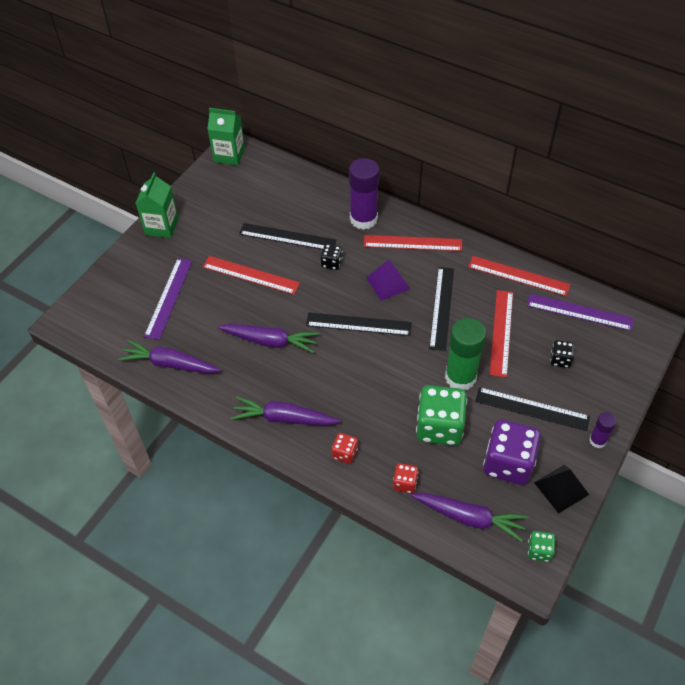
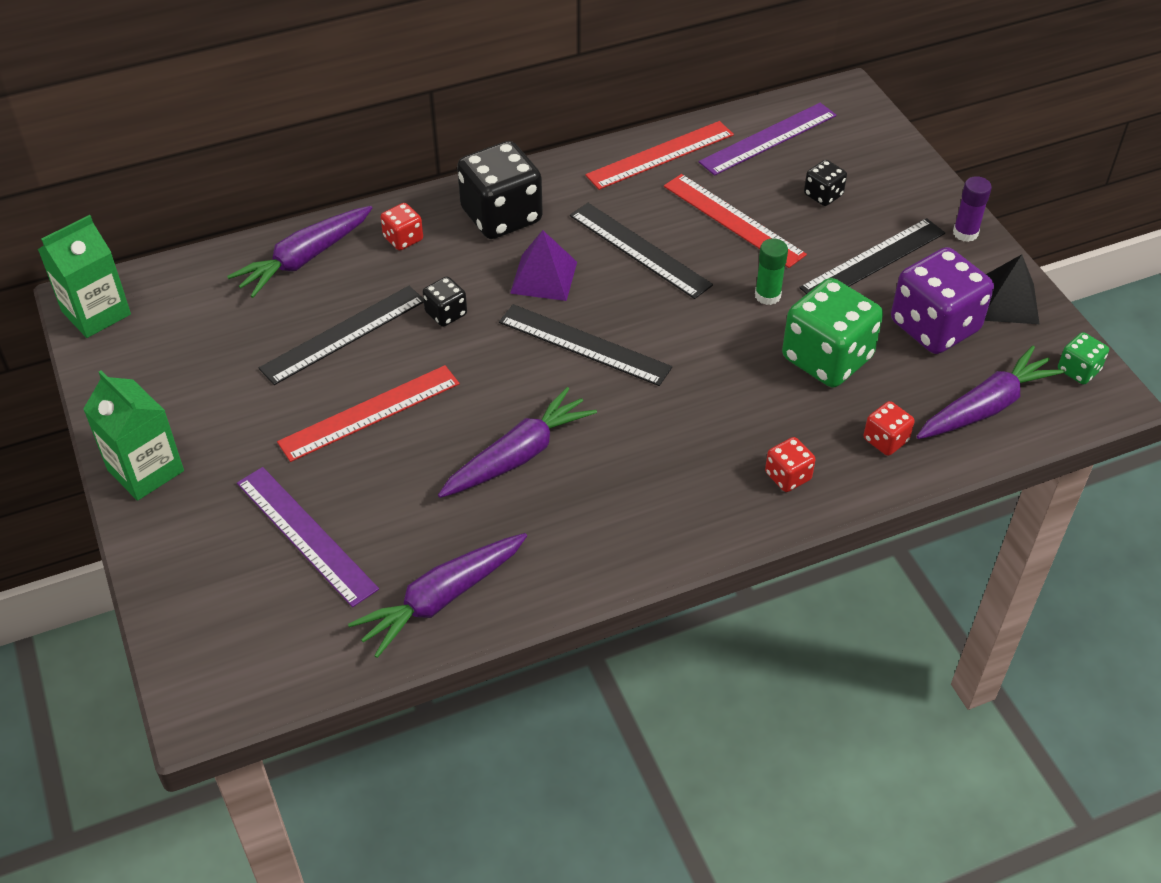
camera: 55 degrees left, 5 degrees down
purple carrot [231,396,341,426] -> purple carrot moved to [227,206,372,298]
black ruler [306,313,412,336] -> black ruler turned 75 degrees clockwise [499,304,672,386]
purple glue stick [349,158,379,230] -> red dice [380,203,423,250]
red ruler [364,235,462,251] -> black dice [457,141,543,239]
green glue stick [445,318,486,390] -> green glue stick [755,238,788,305], size x0.51

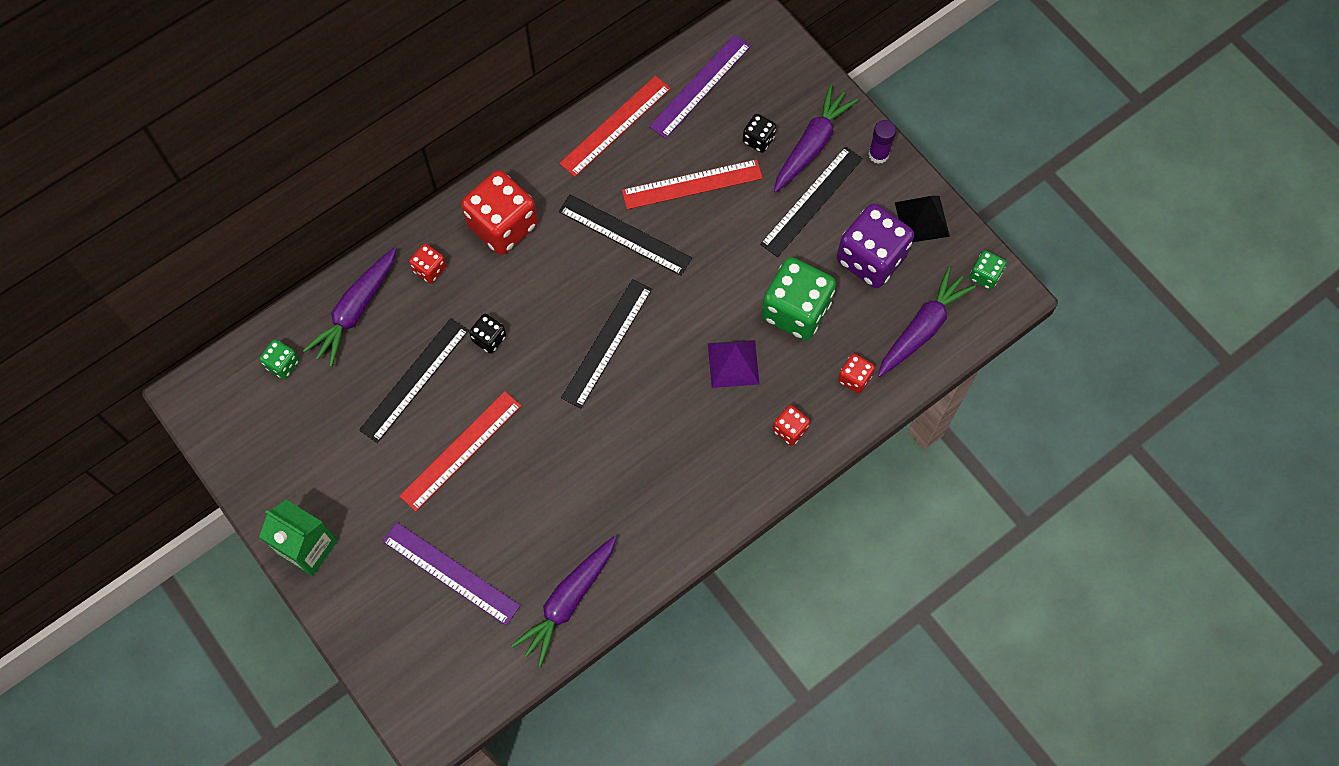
camera: 15 degrees left, 20 degrees up
green carton [38,215,131,338] -> none
purple carrot [438,387,597,498] -> purple carrot moved to [774,85,858,193]
black dice [457,141,543,239] -> red dice [461,170,538,255]
black ruler [499,304,672,386] -> black ruler turned 75 degrees counterclockwise [561,279,652,408]
purple pyramid [510,230,577,301] -> purple pyramid moved to [708,340,760,388]
red ruler [664,174,807,268] -> red ruler turned 45 degrees counterclockwise [622,159,763,210]
green glue stick [755,238,788,305] -> none
none -> green dice [259,339,299,379]

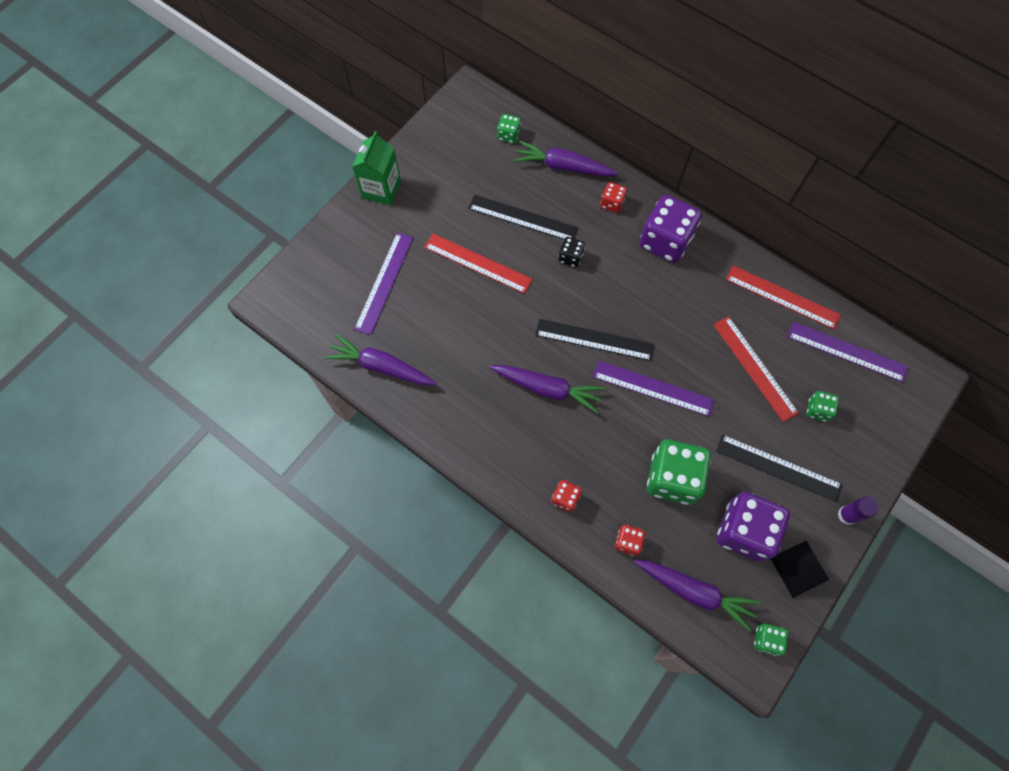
camera: 75 degrees right, 0 degrees up
red dice [461,170,538,255] -> purple dice [640,195,702,263]
black ruler [559,194,692,276] -> none
purple pyramid [708,340,760,388] -> none
black dice [743,114,776,153] -> green dice [807,391,839,422]
purple carrot [774,85,858,193] -> purple carrot moved to [489,365,605,414]
none -> purple ruler [593,361,714,417]

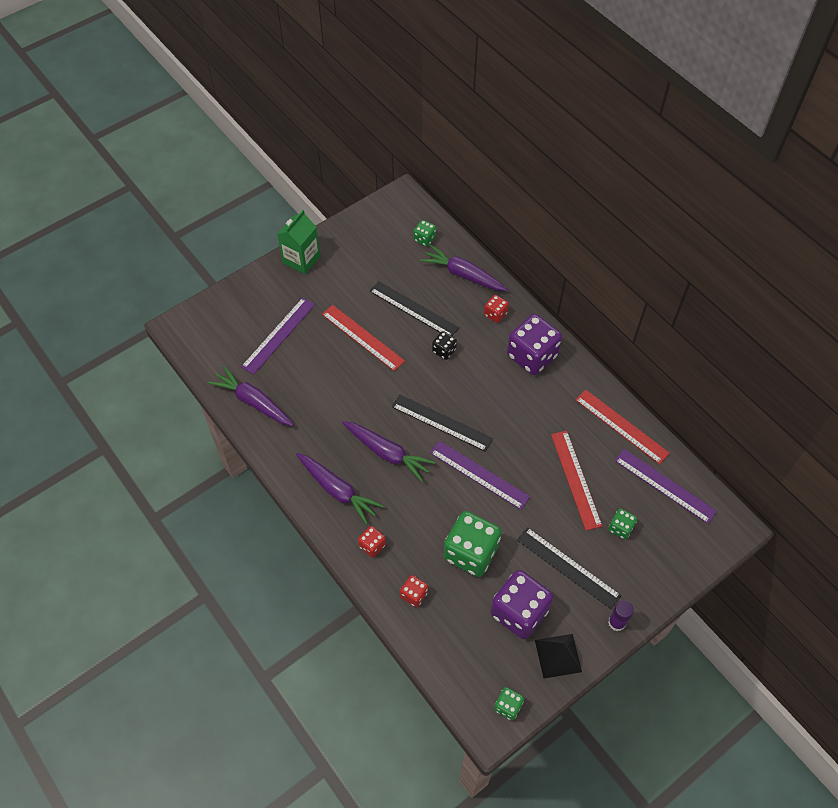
camera: 15 degrees right, 10 degrees down
purple carrot [634,560,761,632] -> purple carrot moved to [296,453,384,525]

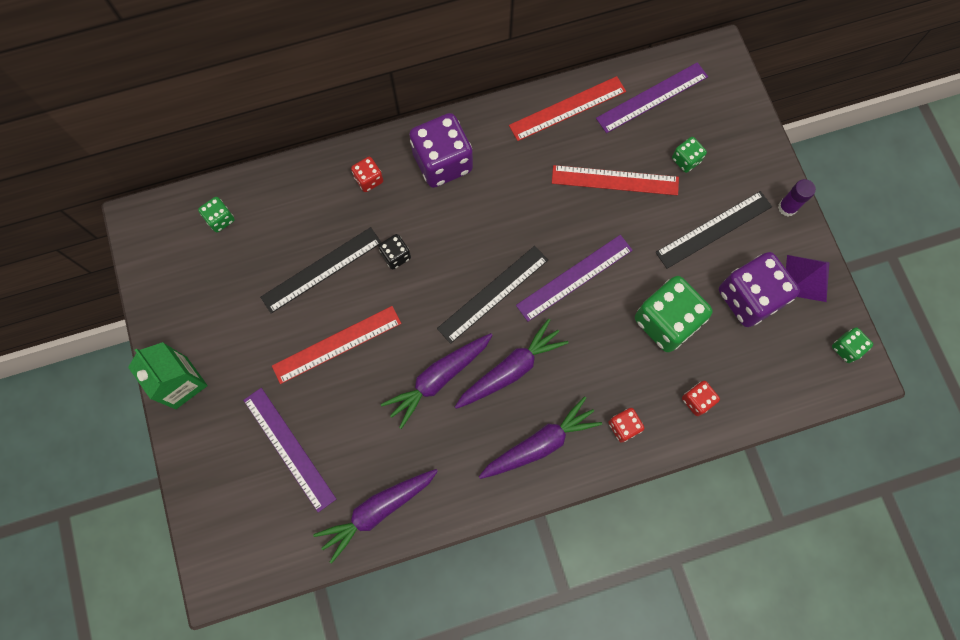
camera: 70 degrees left, 15 degrees up
purple carrot [420,245,508,291] -> purple carrot moved to [381,333,492,429]
black pyramid [535,634,582,679] -> purple pyramid [786,255,829,302]

